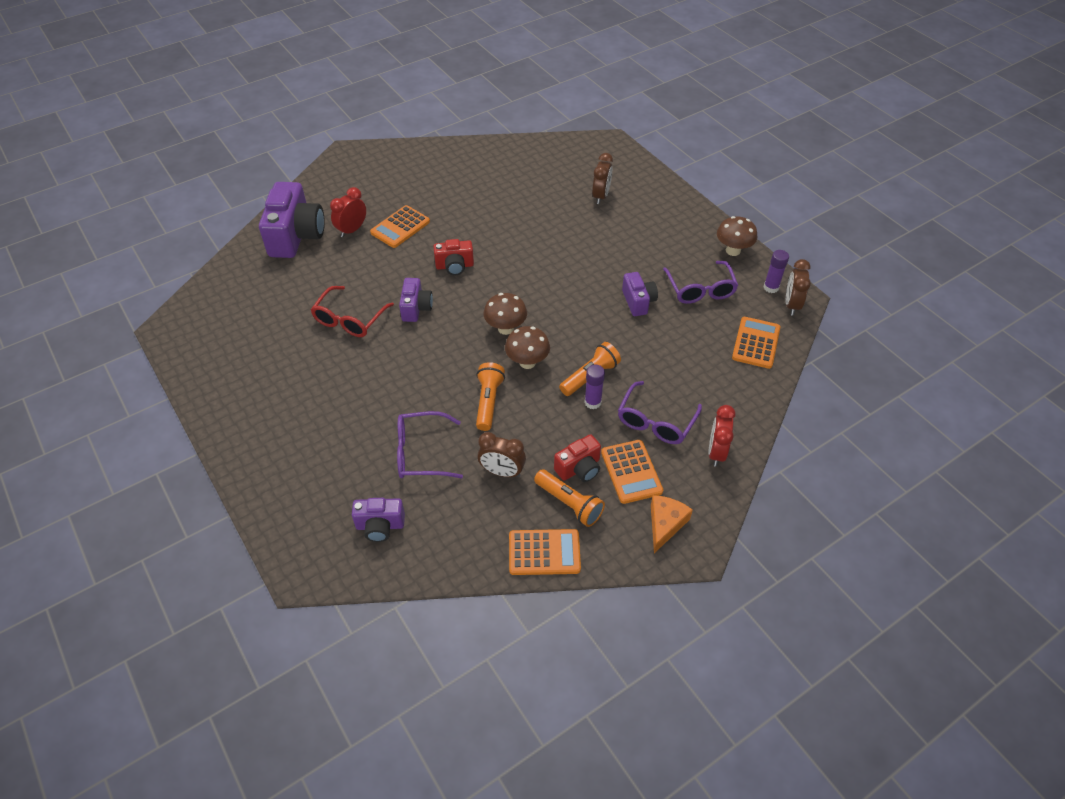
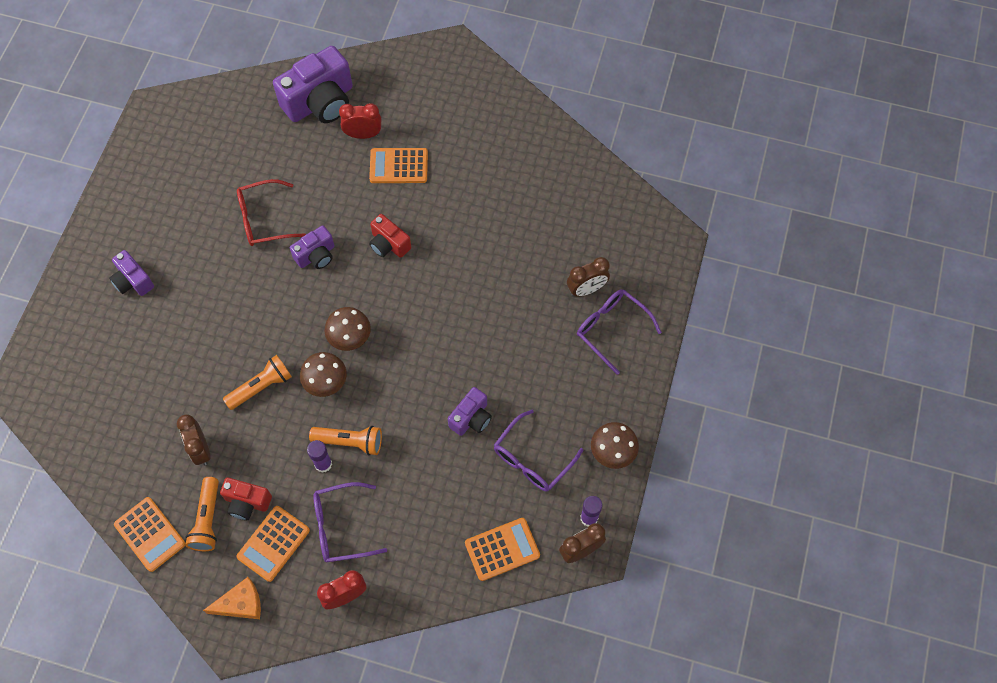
camera: 50 degrees right, 15 degrees up
purple camera [352,498,405,542] -> purple camera moved to [109,250,154,296]
purple glasses [397,411,463,478] -> purple glasses moved to [577,289,662,375]

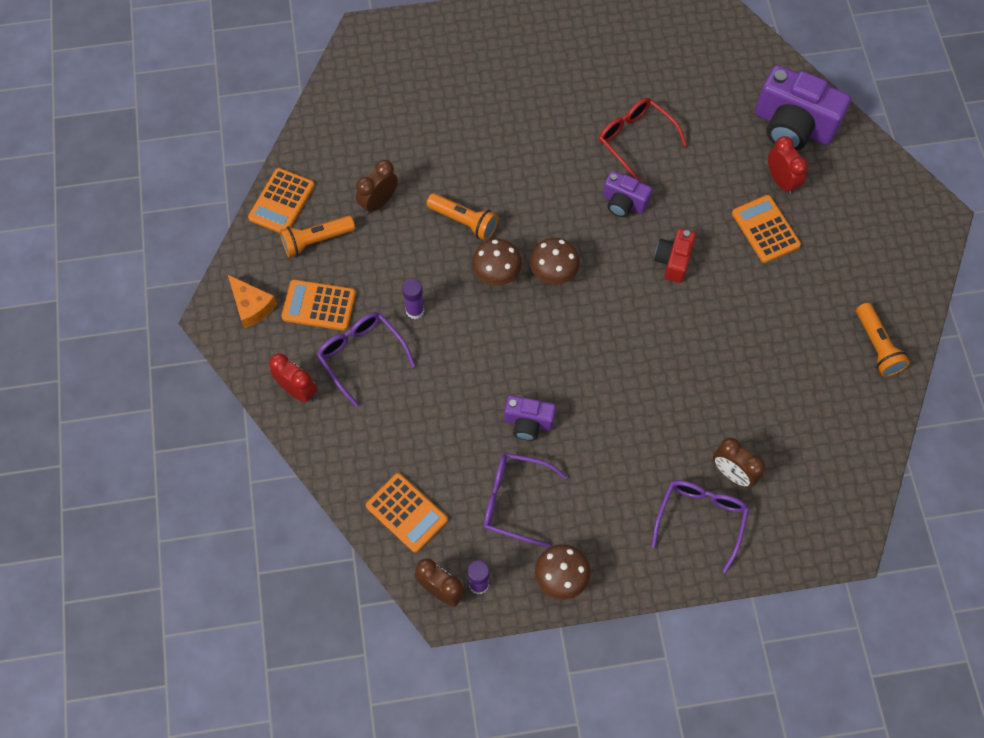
camera: 65 degrees right, 0 degrees up
purple camera [109,250,154,296] -> none
red camera [220,478,272,520] -> none
orange flashlight [309,426,382,455] -> orange flashlight moved to [856,303,910,377]

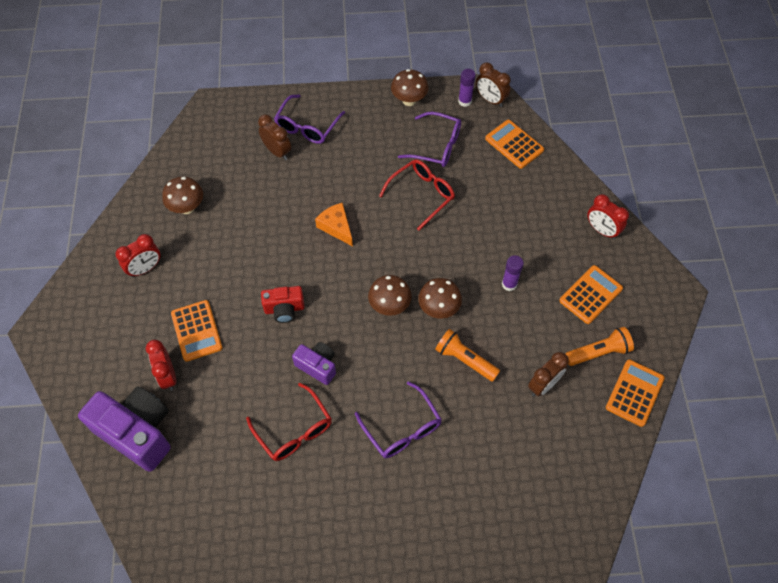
camera: 175 degrees left, 5 degrees down
orange cheese [228,275,277,328] -> orange cheese moved to [315,203,353,246]
orange calculator [281,280,356,330] -> orange calculator turned 60 degrees counterclockwise [560,265,623,324]
purple glasses [317,312,416,407] -> purple glasses moved to [355,381,442,458]
purple camera [504,395,556,441] -> red glasses [379,159,455,231]
red camera [654,229,696,283] -> red camera turned 60 degrees clockwise [261,286,305,323]
orange flashlight [856,303,910,377] -> none
none -> red clock [115,234,161,277]
none -> brown mushroom [162,177,203,214]

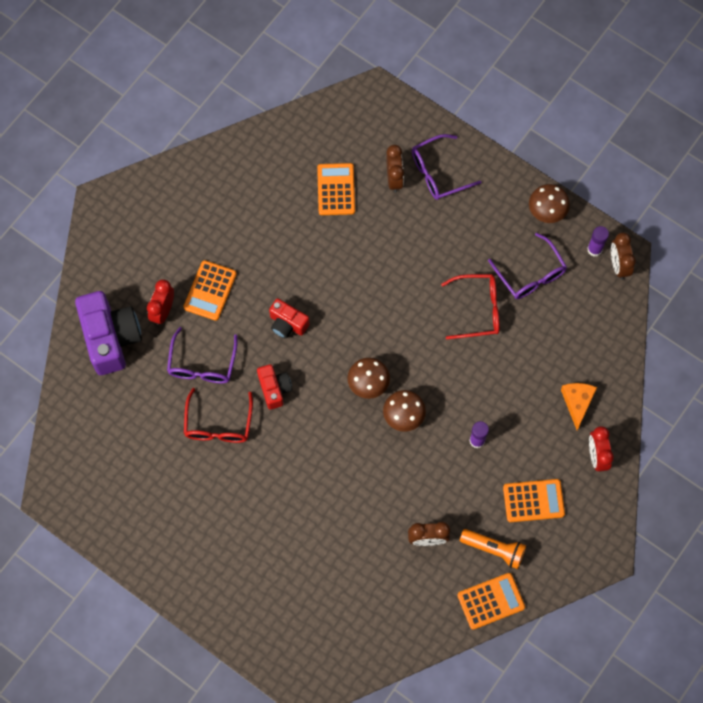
camera: 40 degrees right, 10 degrees up
red clock [115,234,161,277] -> none
brown mushroom [162,177,203,214] -> none
purple camera [292,342,336,385] -> red camera [257,364,292,410]
orange cheese [315,203,353,246] -> orange cheese moved to [561,383,597,430]
purple glasses [355,381,442,458] -> purple glasses moved to [167,327,238,383]
orange flashlight [435,329,500,382] -> none
orange calculator [485,120,544,169] -> orange calculator moved to [317,163,355,215]

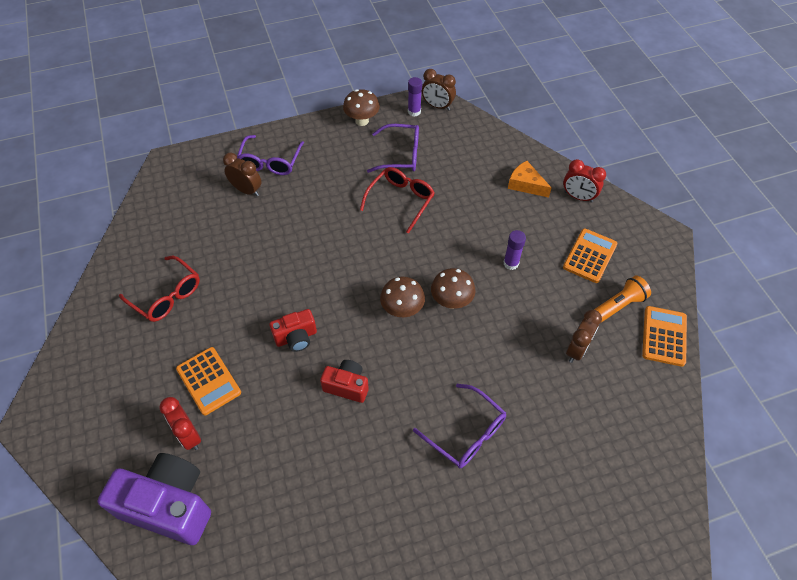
camera: 55 degrees left, 15 degrees down
purple glasses [167,327,238,383] -> purple glasses moved to [413,384,506,468]
red glasses [184,388,253,443] -> red glasses moved to [119,256,200,322]
orange calculator [317,163,355,215] -> none

